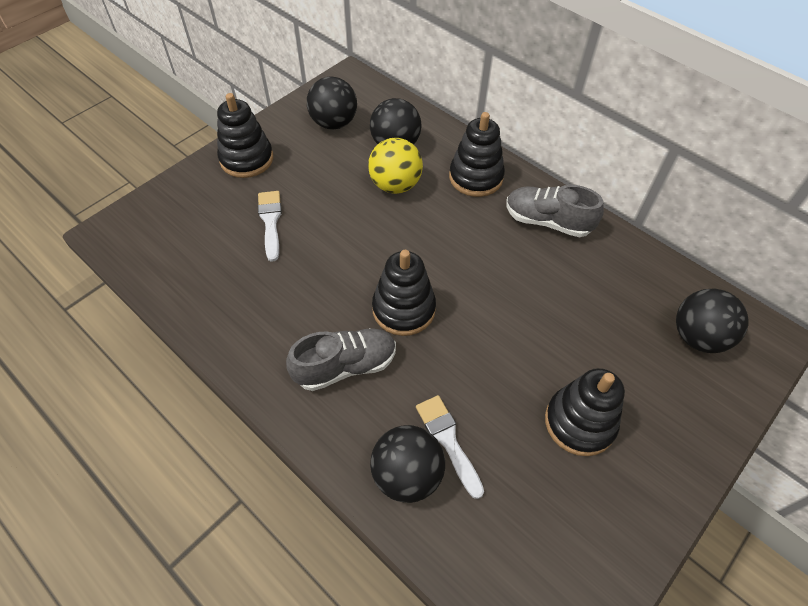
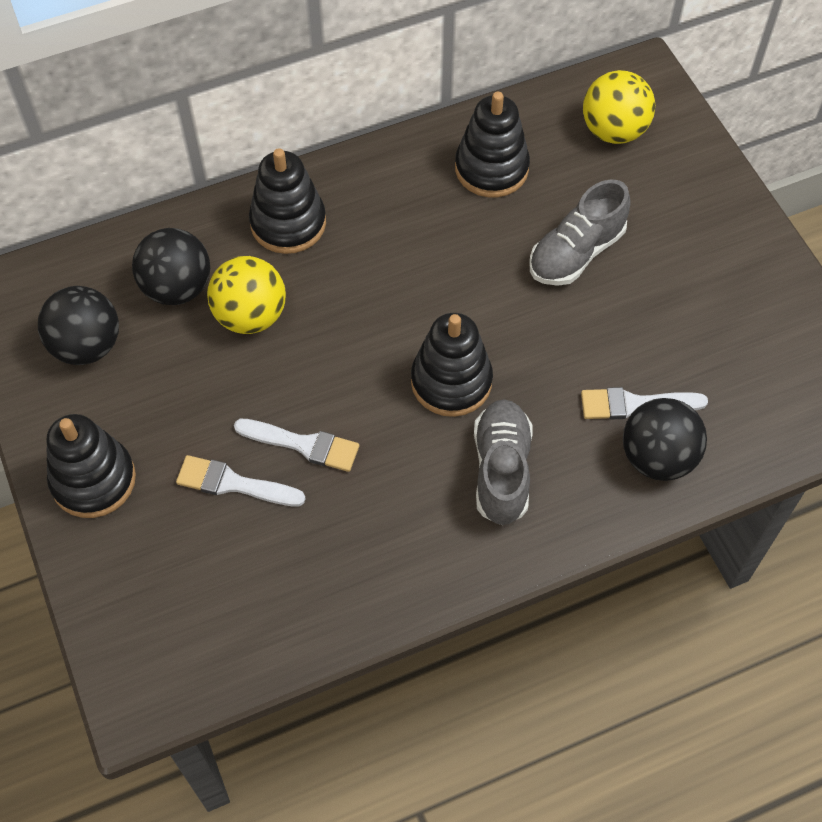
camera: 65 degrees left, 5 degrees up
grey shoe [506,185,604,237] -> grey shoe moved to [529,179,631,286]
black stacking toy [545,368,625,456] -> black stacking toy moved to [455,92,530,197]
black ball [676,288,749,353] -> yellow ball [583,70,655,144]
none -> white brush [234,419,359,472]

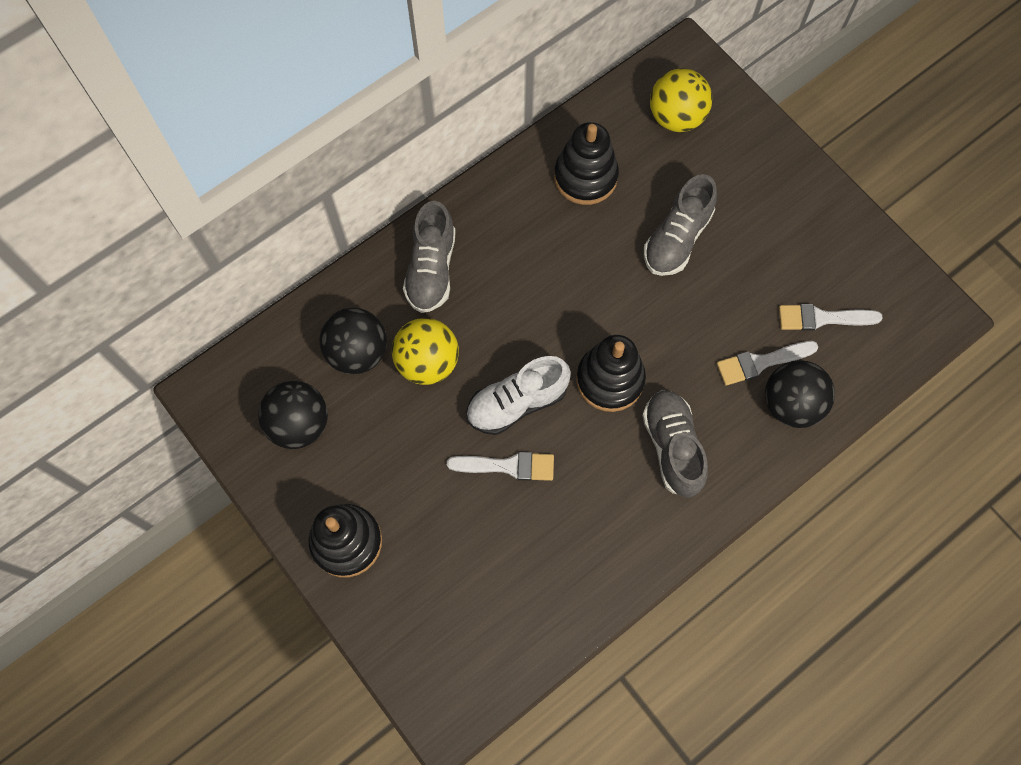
camera: 15 degrees left, 10 degrees up
white brush [176,455,306,506] -> white brush moved to [779,304,883,331]
black stacking toy [249,148,326,254] -> grey shoe [403,201,456,313]
none -> white shoe [466,356,571,435]

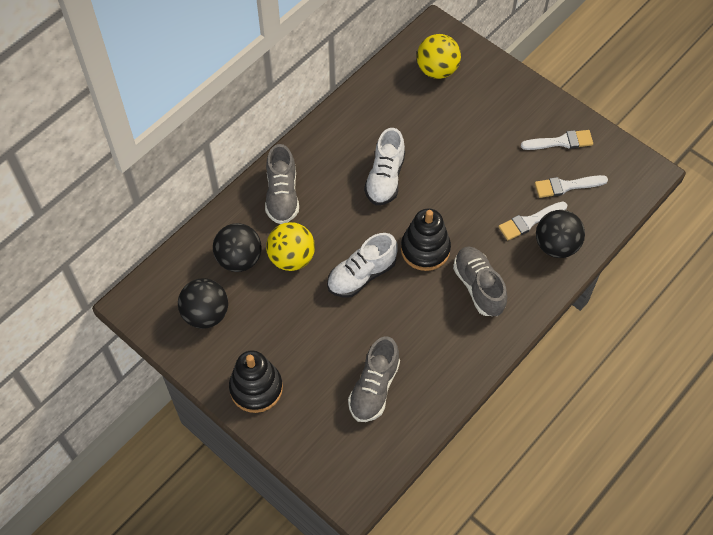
camera: 10 degrees left, 10 degrees down
white brush [447,452,554,481] -> white brush moved to [521,130,593,150]
black stacking toy [554,122,619,205] -> none
grey shoe [644,174,717,276] -> grey shoe moved to [348,336,400,422]
none -> white shoe [364,128,405,205]

